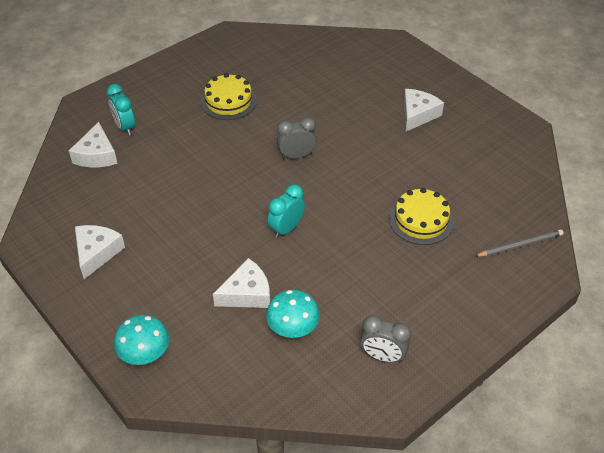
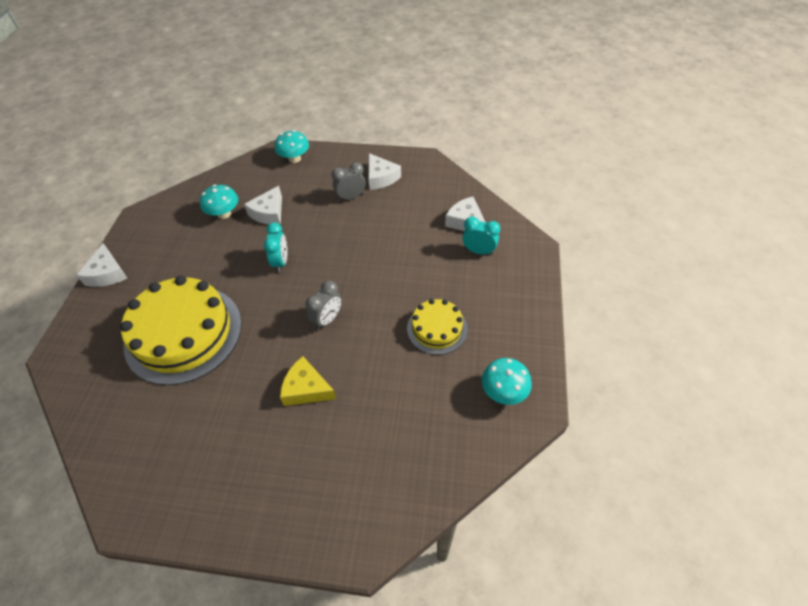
camera: 140 degrees right, 5 degrees up
grey clock [360,315,411,362] -> grey clock moved to [331,162,366,201]
yellow cake [389,188,454,245] -> yellow cake [120,276,242,385], size x1.92
white cheese [403,89,444,132] -> white cheese moved to [76,243,127,287]
grey pencil [475,229,563,257] -> none
none -> yellow cheese [280,356,336,406]
none -> turquoise mushroom [482,358,532,405]

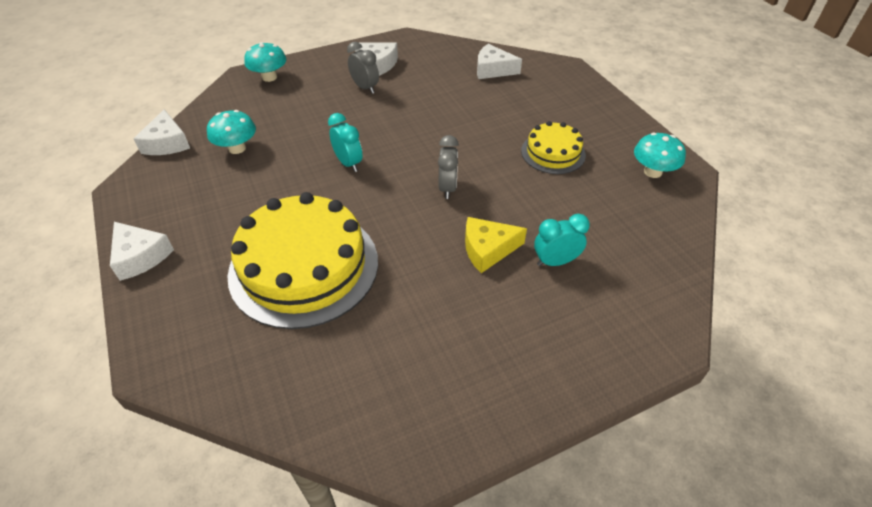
camera: 35 degrees left, 5 degrees down
white cheese [244,186,282,225] -> white cheese moved to [133,109,190,155]
grey clock [331,162,366,201] -> grey clock turned 105 degrees clockwise [347,42,379,94]
turquoise clock [462,216,500,255] -> turquoise clock moved to [534,214,590,266]

